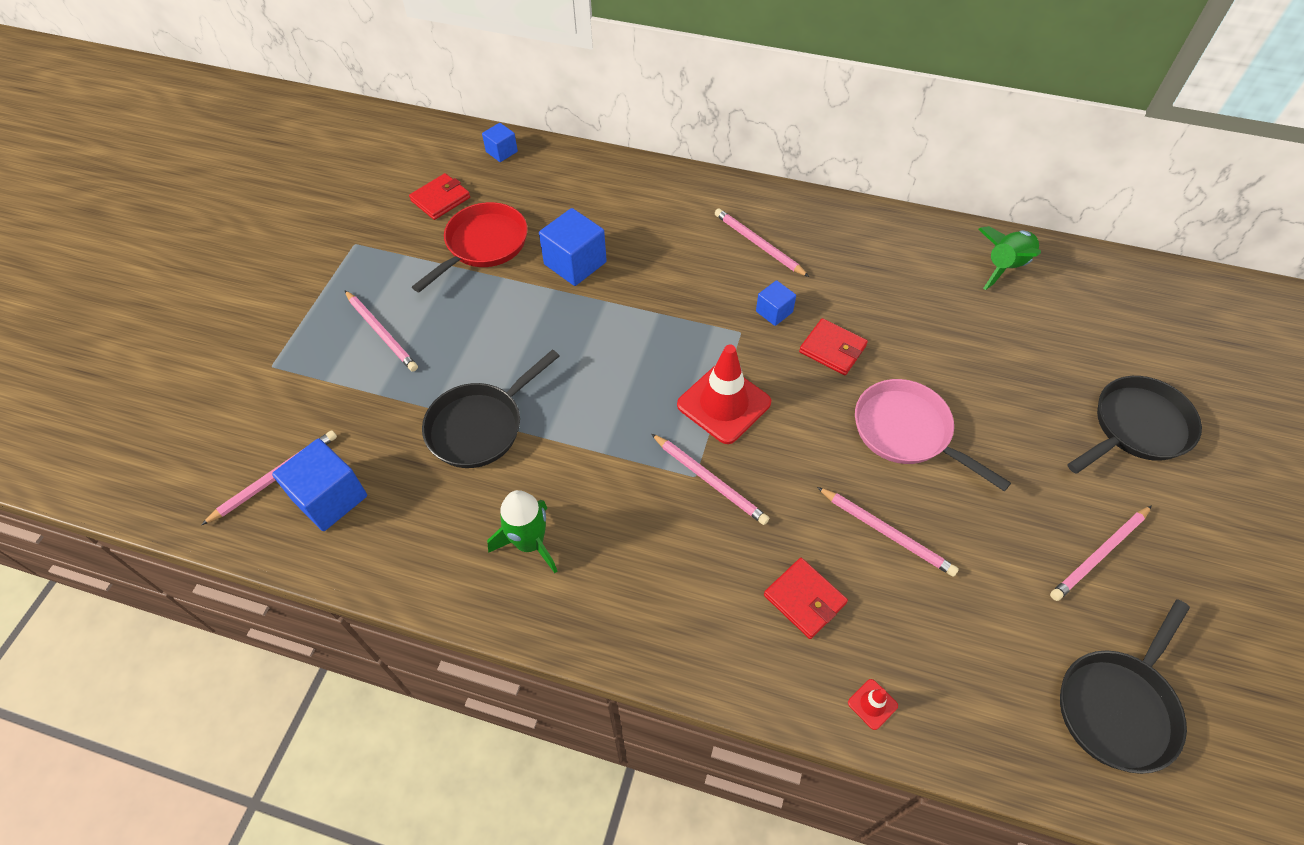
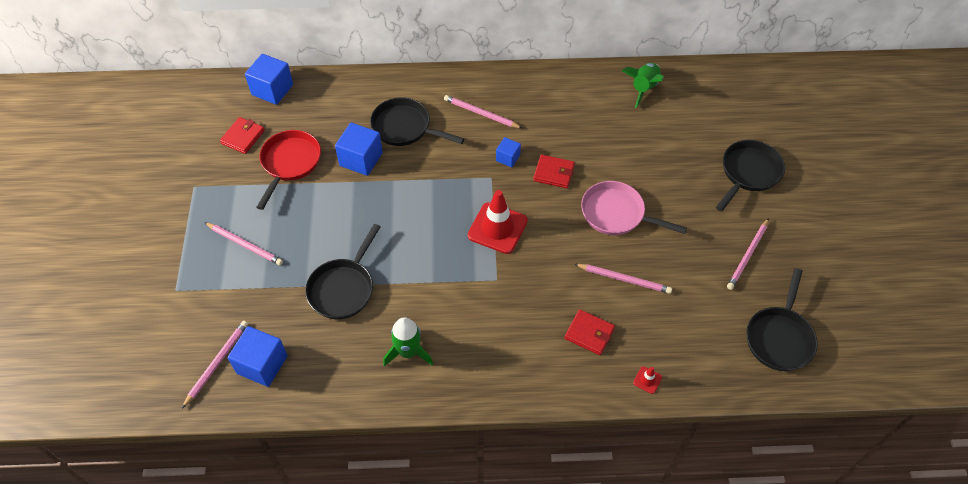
camera: 20 degrees left, 0 degrees up
blue cube [482,123,518,162] -> blue cube [245,54,293,105], size x1.77
pink pencil [652,434,769,525] -> none
none -> black pan [370,97,464,146]

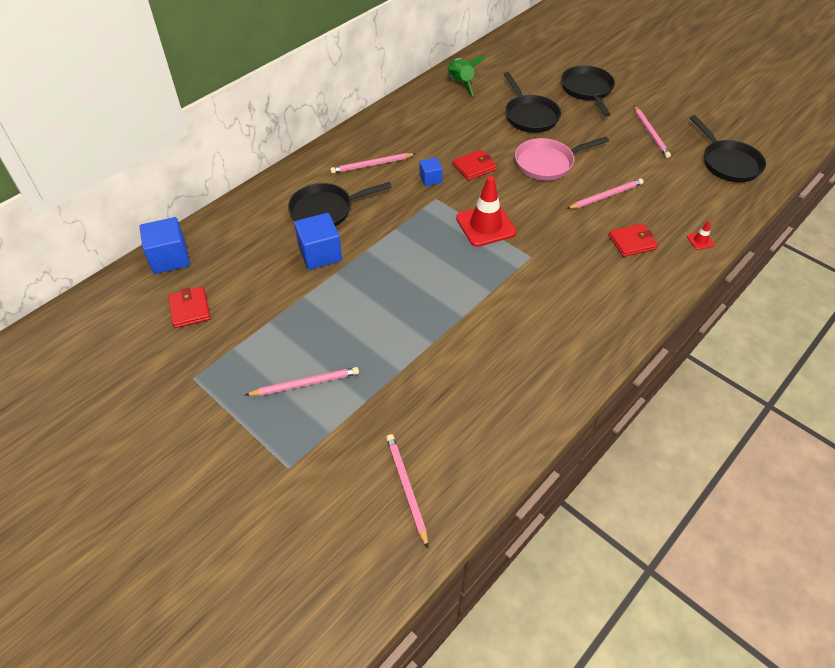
camera: 45 degrees left, 5 degrees down
blue cube [228,326,288,387] -> none
red pan [256,130,321,210] -> none
black pan [305,224,380,319] -> black pan moved to [504,72,561,133]
green rocket [383,317,433,366] -> none

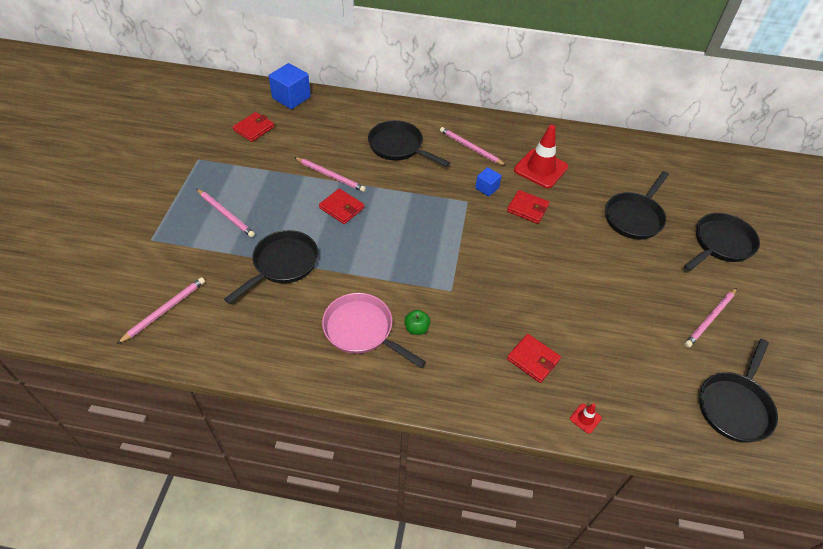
camera: 55 degrees right, 0 degrees up
blue cube [294,213,342,270] -> none
green rocket [447,56,485,96] -> none
red traffic cone [456,176,517,247] -> red traffic cone moved to [514,125,568,188]
pink pan [515,137,609,181] -> pink pan moved to [322,293,426,368]
pink pencil [567,179,644,209] -> pink pencil moved to [294,157,366,192]
none -> black pan [224,230,318,304]
none -> red wallet [319,188,364,224]
none -> green apple [404,310,430,335]

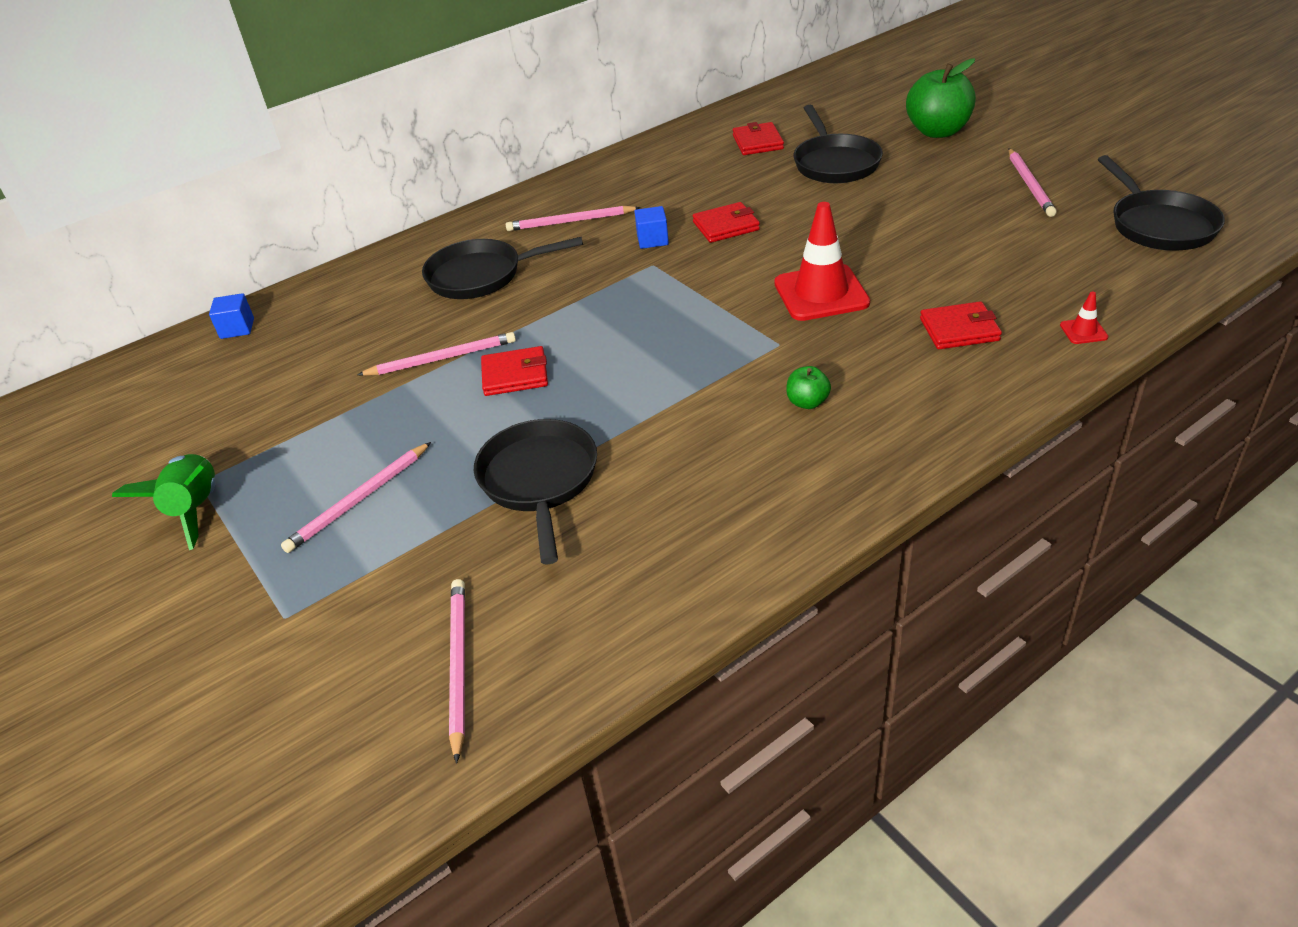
camera: 40 degrees left, 10 degrees down
pink pencil [197,189,255,237] -> pink pencil turned 135 degrees clockwise [281,442,431,553]
red wallet [233,112,275,142] -> red wallet moved to [733,122,784,155]
blue cube [269,63,311,109] -> blue cube [209,293,254,339], size x0.57
pink pan [322,293,426,368] -> none
red traffic cone [514,125,568,188] -> red traffic cone moved to [774,202,870,321]
black pan [684,213,760,271] -> green apple [906,58,976,138]
none -> green rocket [112,454,215,550]

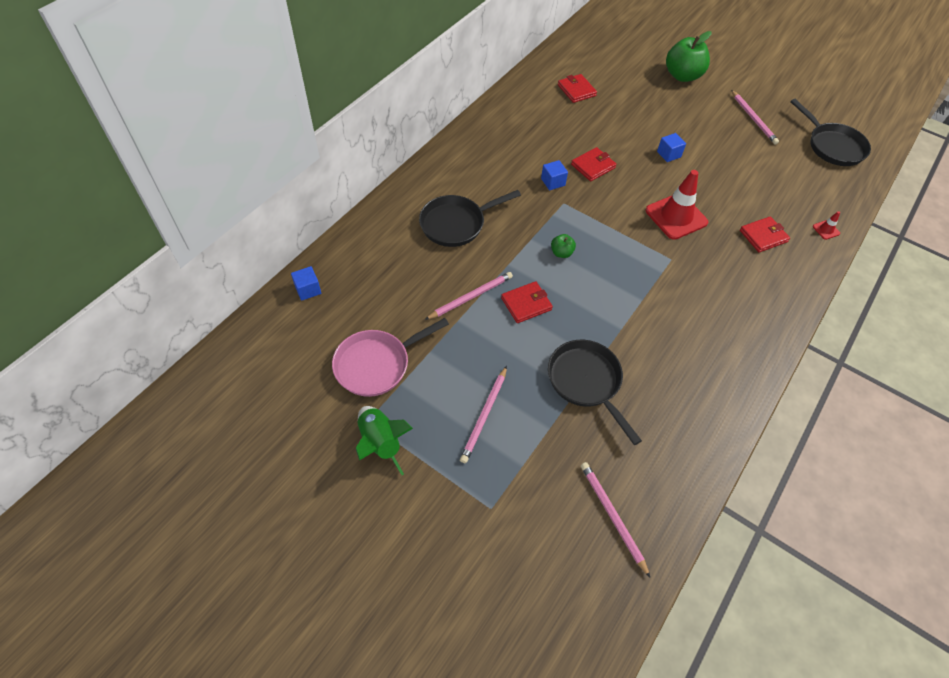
camera: 25 degrees left, 15 degrees up
pink pencil [506,206,640,231] -> none
green apple [786,366,831,409] -> green apple moved to [551,234,576,258]
black pan [793,105,883,183] -> none
none -> pink pan [332,318,449,397]
none -> blue cube [657,133,686,162]

